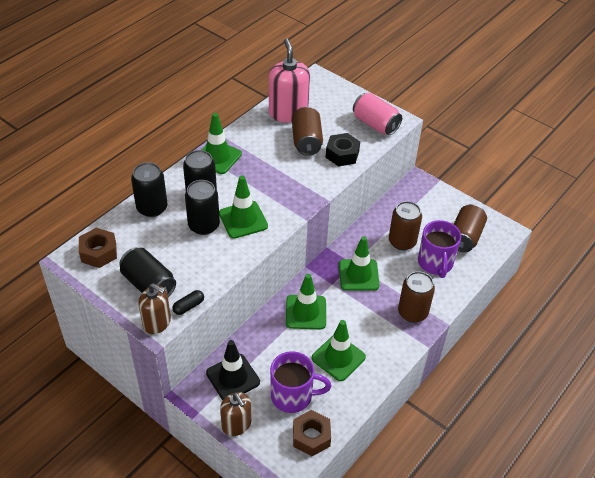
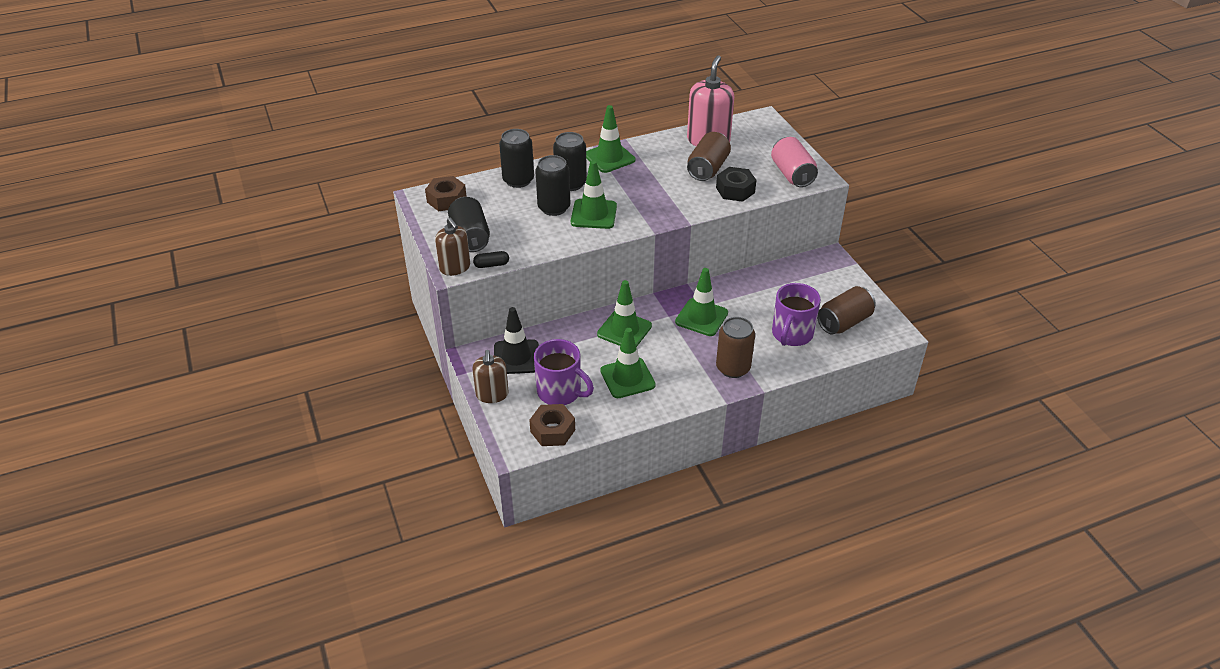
camera: 30 degrees right, 5 degrees down
brown can [389,201,422,250] -> none

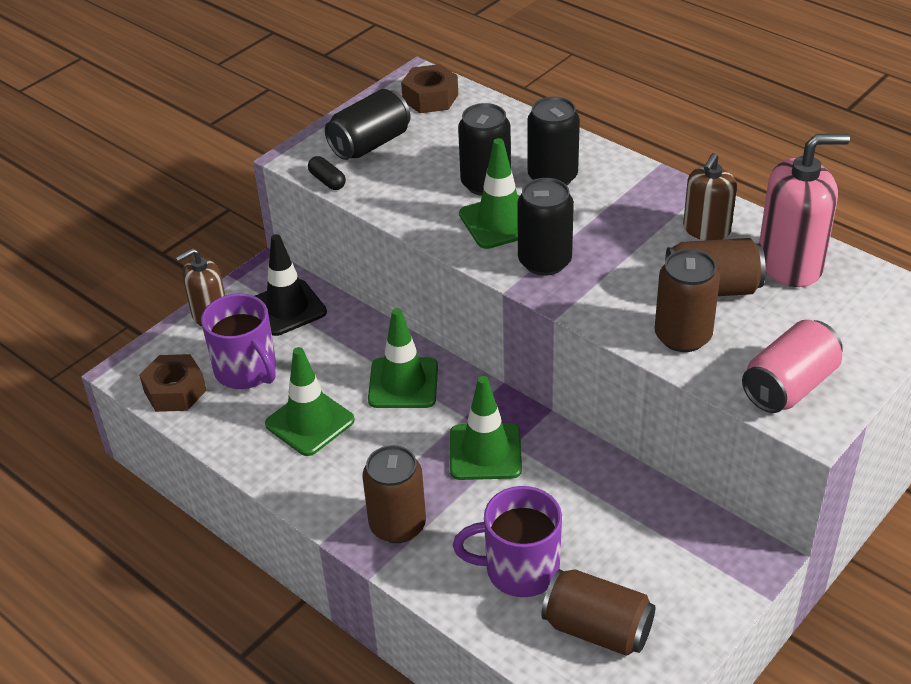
camera: 65 degrees right, 0 degrees up
brown soap dispenser [435,217,470,276] -> brown soap dispenser moved to [683,153,737,240]
black can [499,129,534,188] -> black can moved to [517,178,574,276]
purple mug [534,339,594,405] -> purple mug turned 45 degrees counterclockwise [201,294,276,389]
green traffic cone [586,105,635,173] -> none
black nut [716,167,756,202] -> brown can [655,249,720,352]

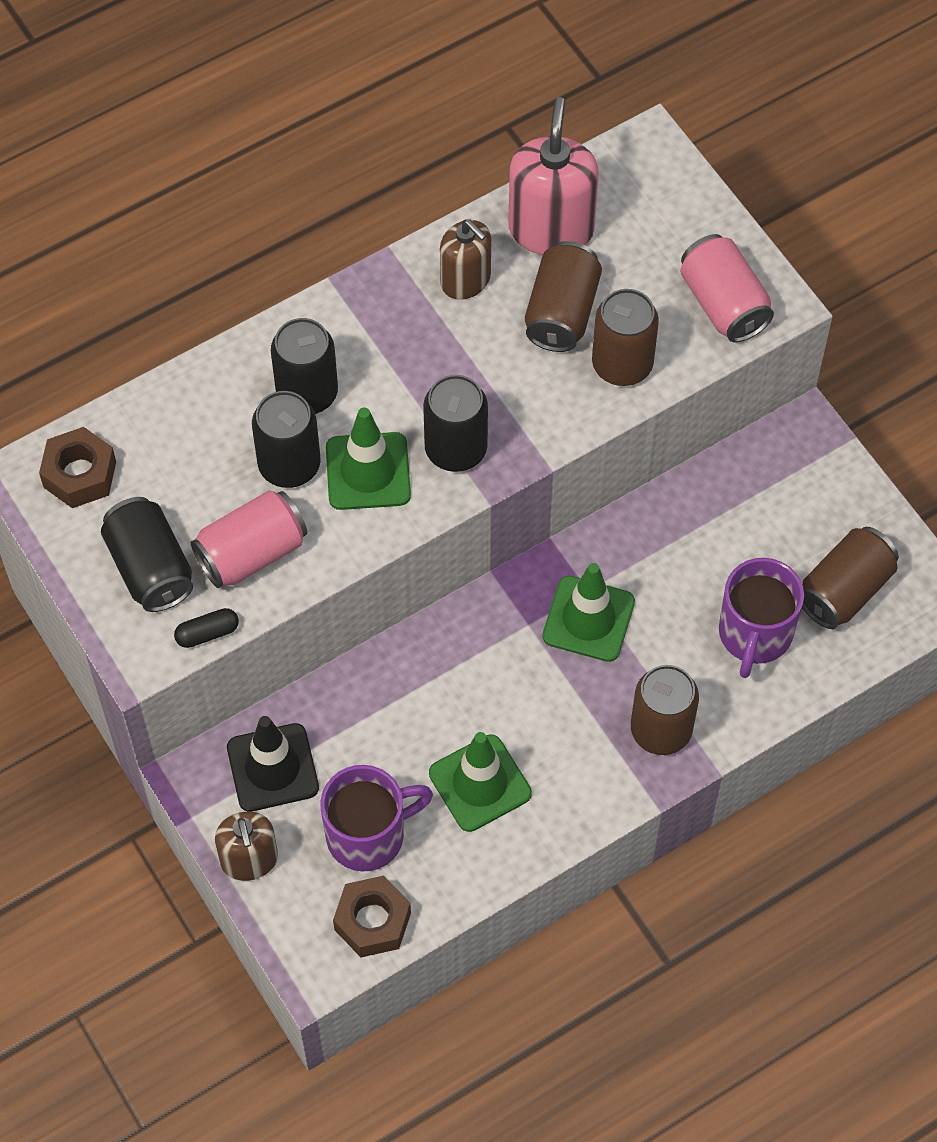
camera: 75 degrees left, 20 degrees up
green traffic cone [368,308,438,408] -> none
none -> pink can [191,490,307,588]

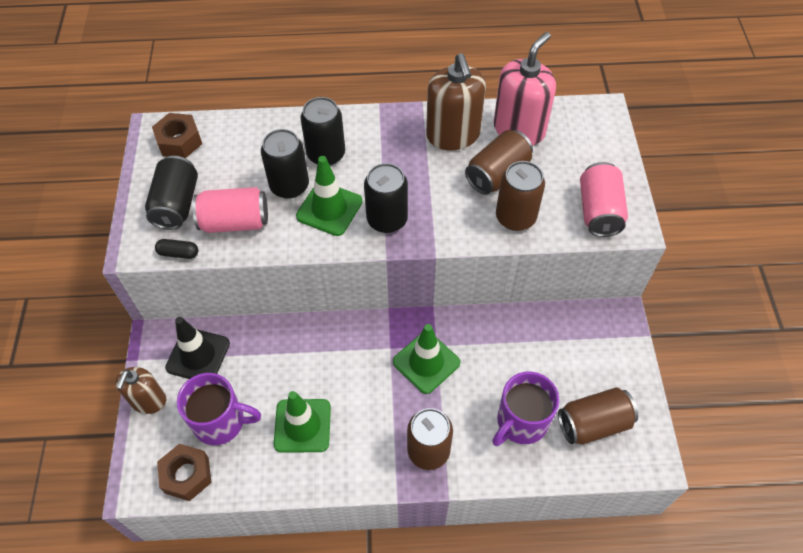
camera: 30 degrees right, 5 degrees down
brown soap dispenser [440,219,491,300] -> brown soap dispenser [426,53,486,150], size x1.57

